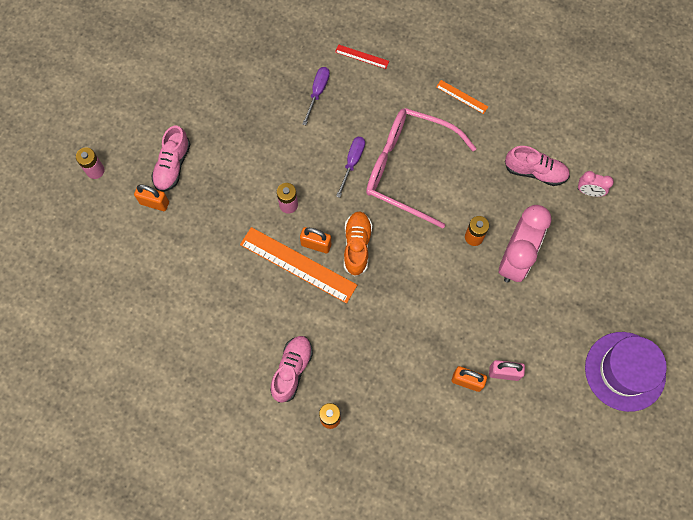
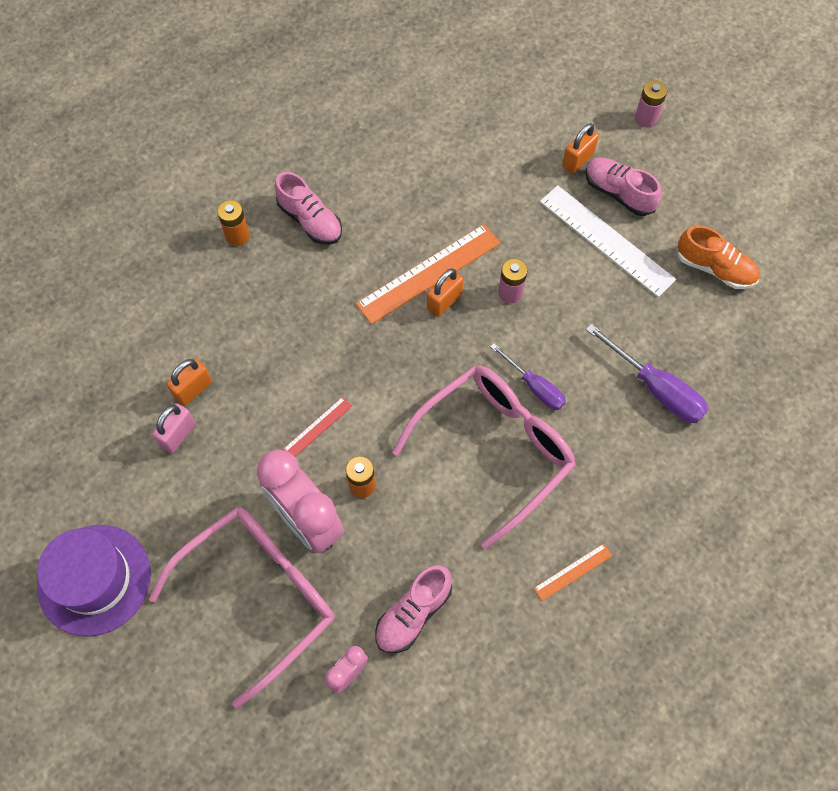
camera: 115 degrees right, 5 degrees down
purple screwdriver [302,67,330,125] -> purple screwdriver [586,324,708,423], size x1.52
red ruler [335,44,389,69] -> red ruler moved to [283,397,352,457]
orange shoe [344,211,372,276] -> orange shoe moved to [677,225,760,289]
none -> pink glasses [149,507,335,708]
none -> white ruler [540,185,676,297]

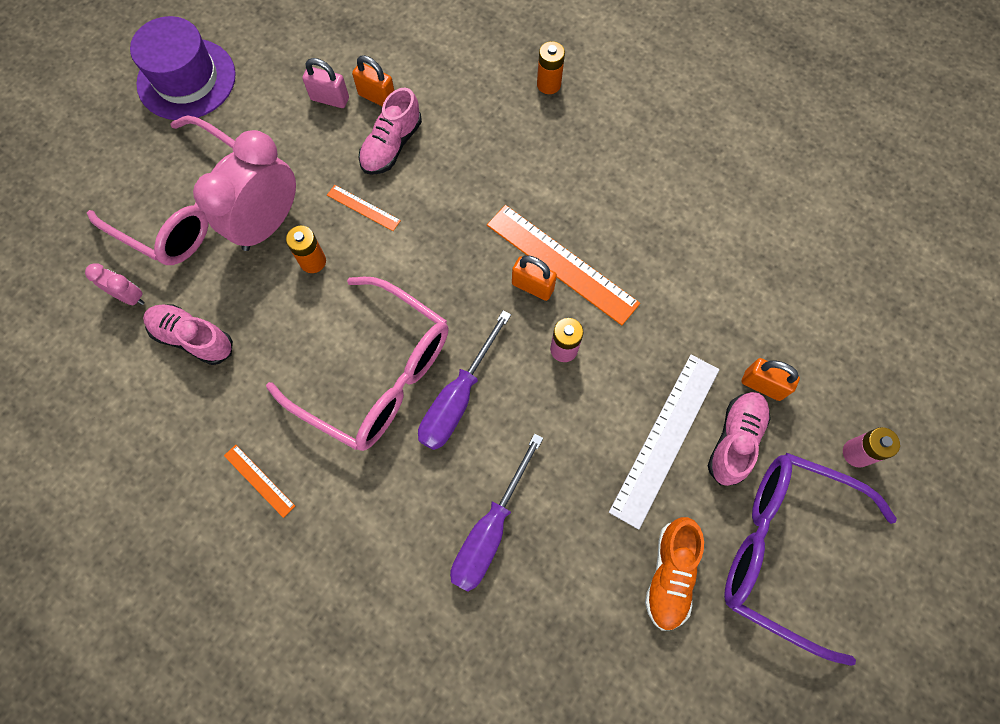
camera: 75 degrees right, 5 degrees up
pink shoe [275,172,342,245] -> pink shoe moved to [359,87,422,175]
red ruler [283,397,352,457] -> orange ruler [327,185,401,231]
purple screwdriver [490,343,566,410] -> purple screwdriver [418,310,511,450], size x1.52
none -> purple glasses [724,453,897,666]

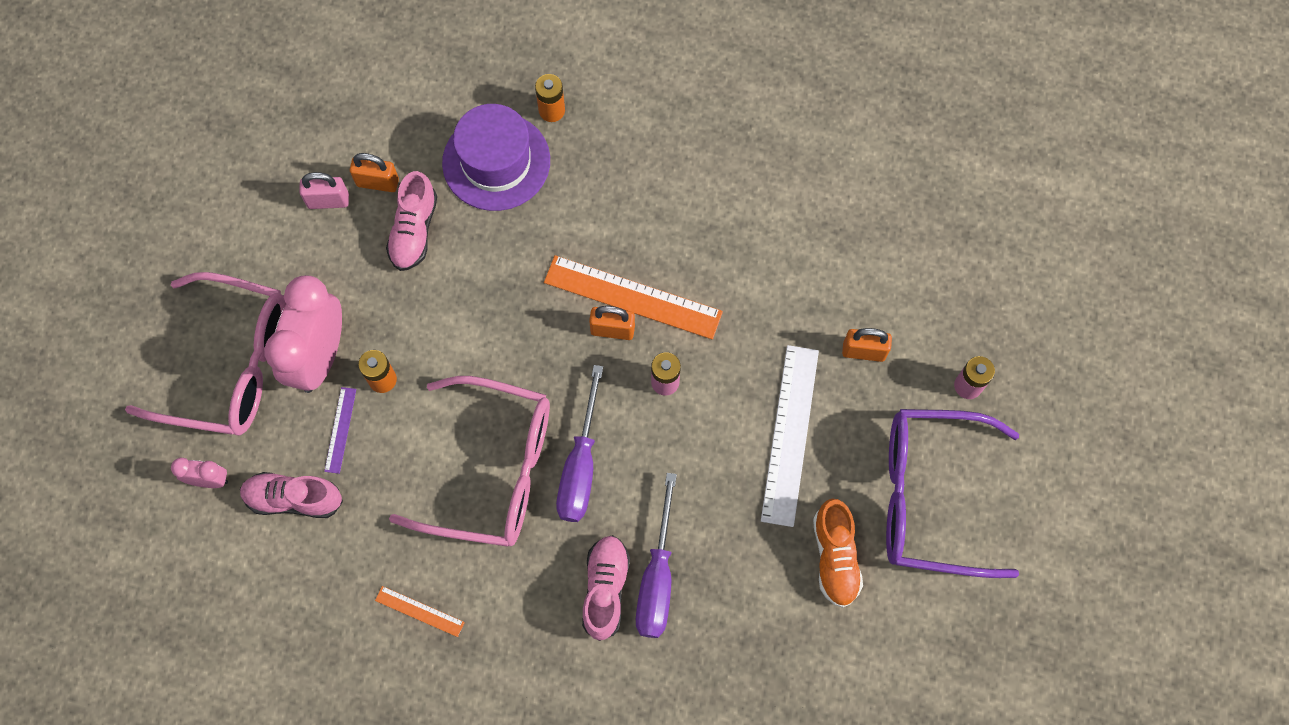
camera: 20 degrees left, 0 degrees up
purple hat [130,16,236,120] -> purple hat moved to [442,104,550,211]
orange ruler [327,185,401,231] -> none
pink shoe [708,392,771,486] -> pink shoe moved to [582,535,630,641]
none -> purple ruler [324,387,356,474]

